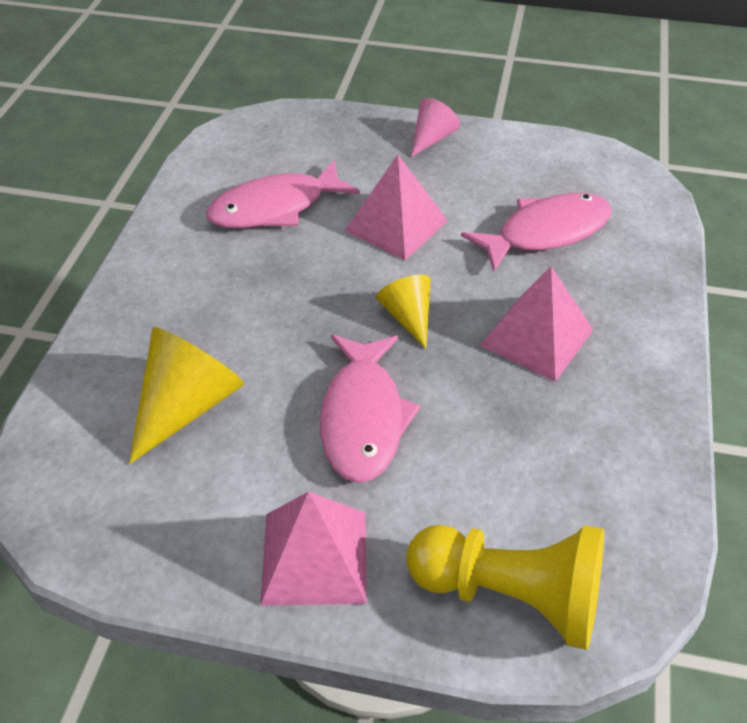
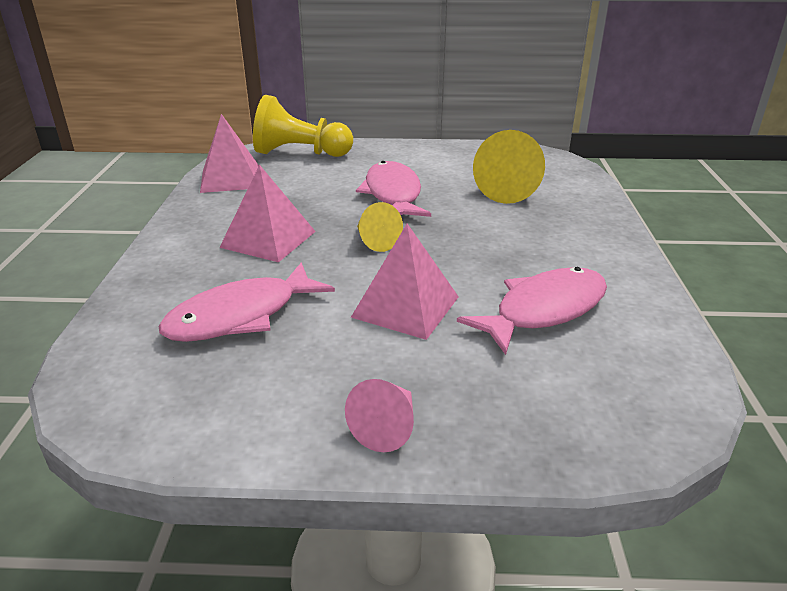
camera: 170 degrees right, 15 degrees down
pink pyramid [260,492,367,606] -> pink pyramid moved to [200,114,259,193]

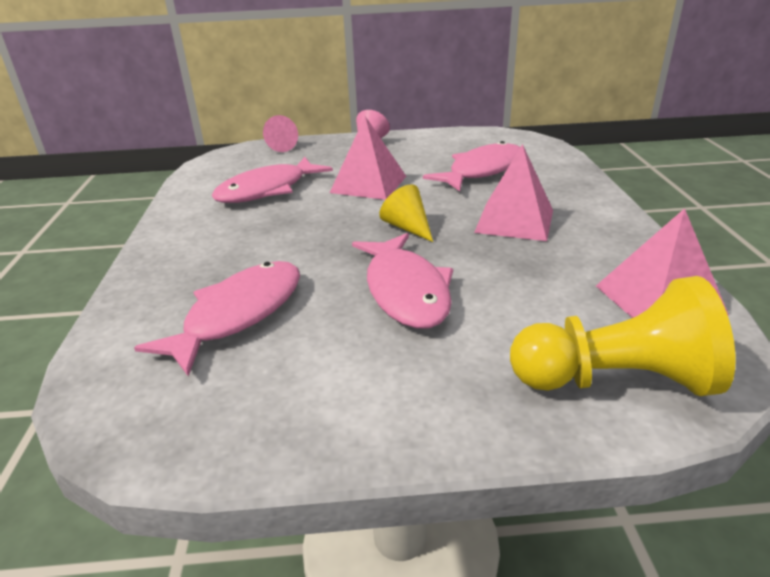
camera: 175 degrees right, 0 degrees up
yellow cone [473,130,545,204] -> pink fish [134,261,300,376]
none -> pink cone [263,115,298,152]

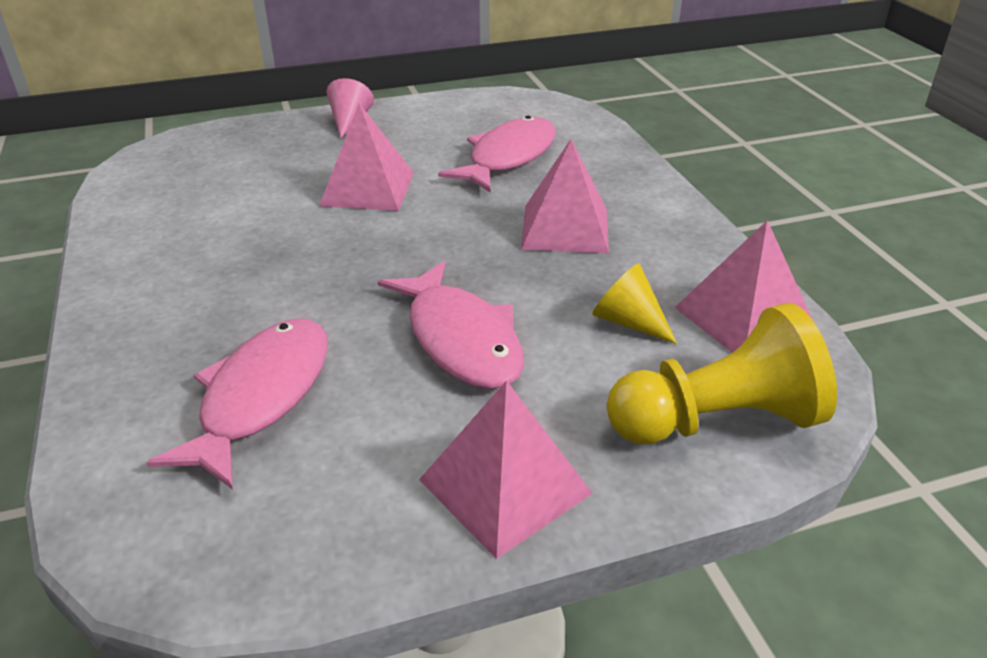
camera: 15 degrees left, 5 degrees up
pink fish [212,157,333,203] -> none
pink cone [263,115,298,152] -> none
yellow cone [379,184,433,242] -> yellow cone moved to [592,263,677,344]
none -> pink pyramid [419,380,593,559]

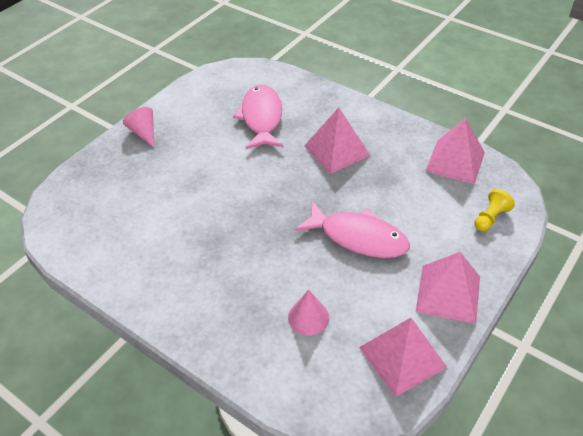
camera: 35 degrees left, 10 degrees up
pink fish [146,319,328,490] -> pink cone [288,290,329,336]
pink pyramid [319,103,414,211] -> pink pyramid moved to [359,318,447,397]
yellow cone [592,263,677,344] -> none
yellow pawn [606,303,837,444] -> yellow pawn [474,189,515,231], size x0.48

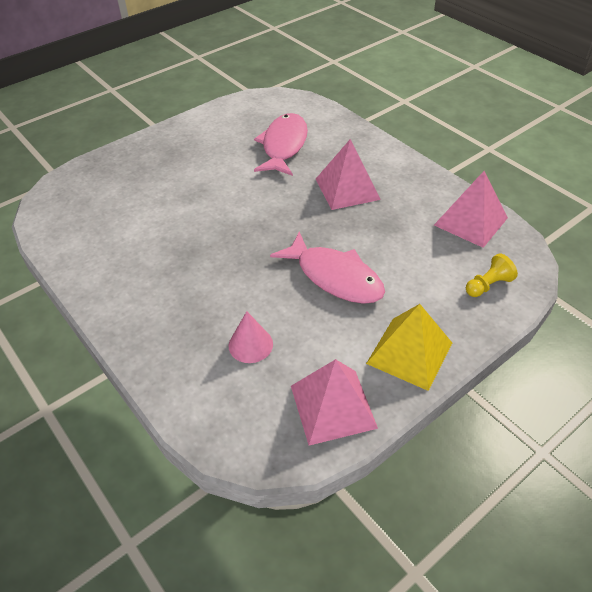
camera: 15 degrees right, 0 degrees up
pink cone [123,107,154,147] -> none
pink pyramid [416,252,480,324] -> yellow pyramid [366,304,452,391]

